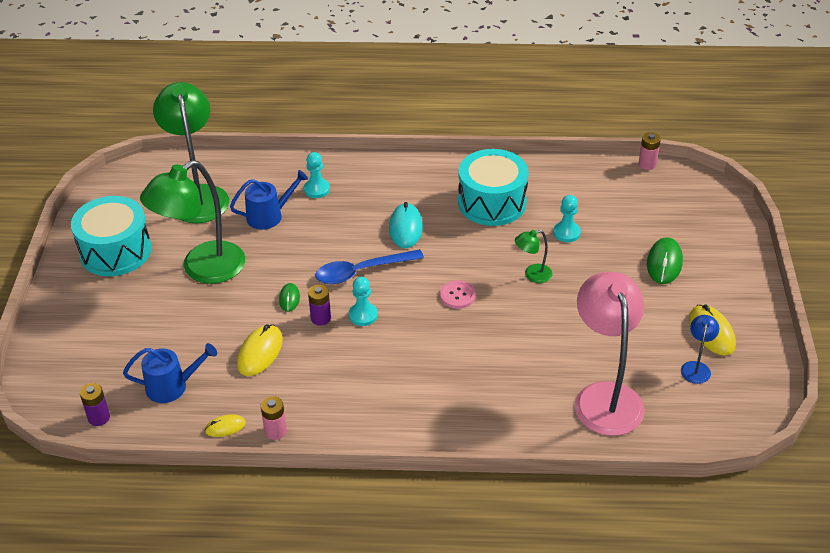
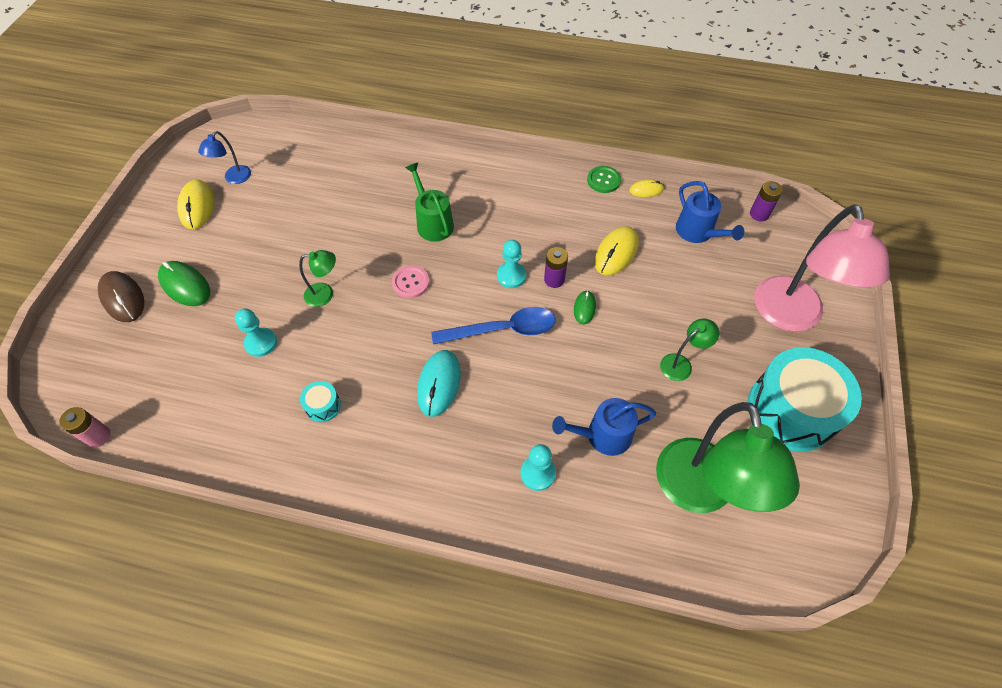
camera: 170 degrees left, 15 degrees up
blue watering can [123,343,217,403] -> blue watering can turned 120 degrees counterclockwise [676,181,744,243]
green lamp [140,160,245,284] -> green lamp [660,319,719,381], size x0.44
pink battery [261,396,287,440] -> green button [587,166,621,193]
turquoise drum [458,149,529,226] -> turquoise drum [300,381,341,422], size x0.41
pink lamp [575,272,645,436] -> pink lamp moved to [754,204,890,332]
green mouse [647,237,683,284] -> green mouse turned 75 degrees counterclockwise [158,261,210,306]
none -> brown mouse [98,271,144,322]
none -> green watering can [405,163,454,242]

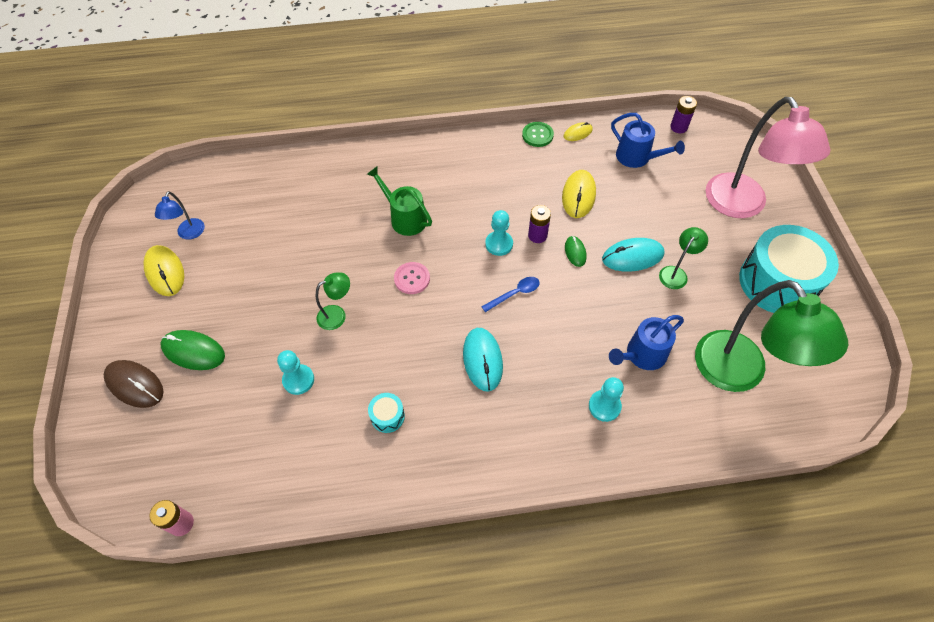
camera: 20 degrees left, 0 degrees up
blue spoon [431,307,555,345] -> blue spoon [481,277,540,312], size x0.56
none -> turquoise mouse [602,238,664,272]

